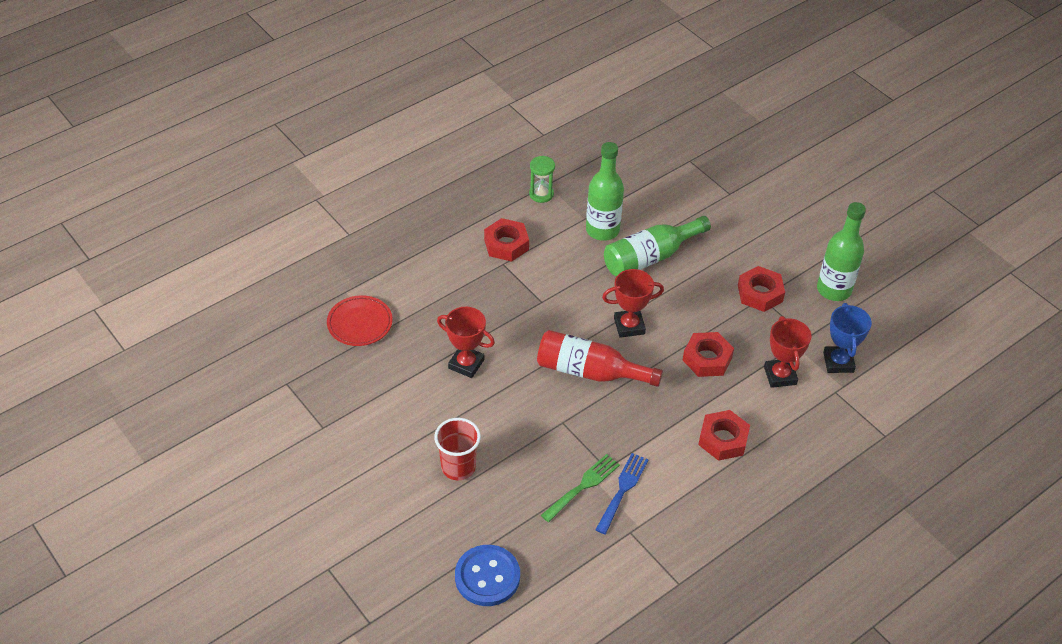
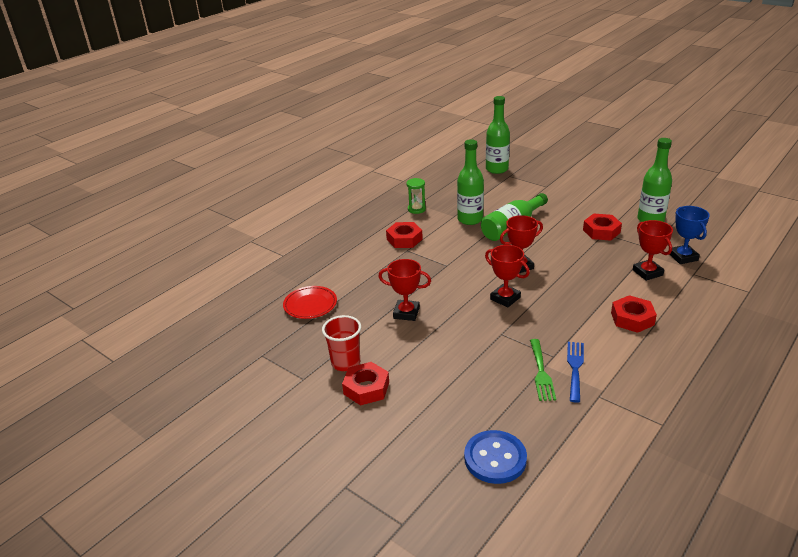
camera: 10 degrees left, 15 degrees down
red cup [434,418,481,480] -> red cup moved to [322,315,361,371]
red bottle [537,330,663,387] -> red trophy [485,245,530,307]
green fork [541,454,620,522] -> green fork turned 150 degrees clockwise [530,339,556,401]
red nut [683,332,734,377] -> red nut moved to [342,362,389,405]
none -> green bottle [486,96,510,174]

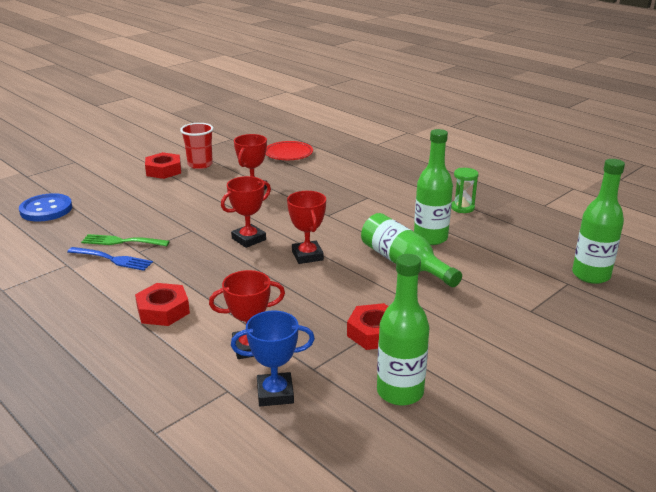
camera: 95 degrees right, 5 degrees down
red nut [386,222,423,248] -> none

